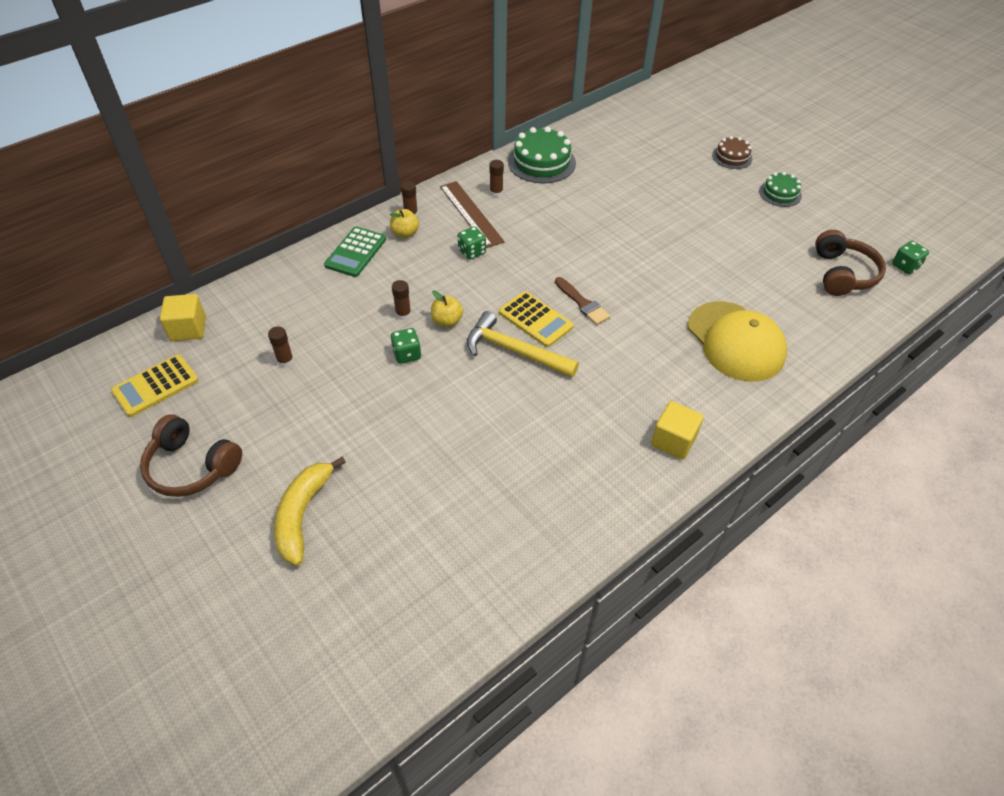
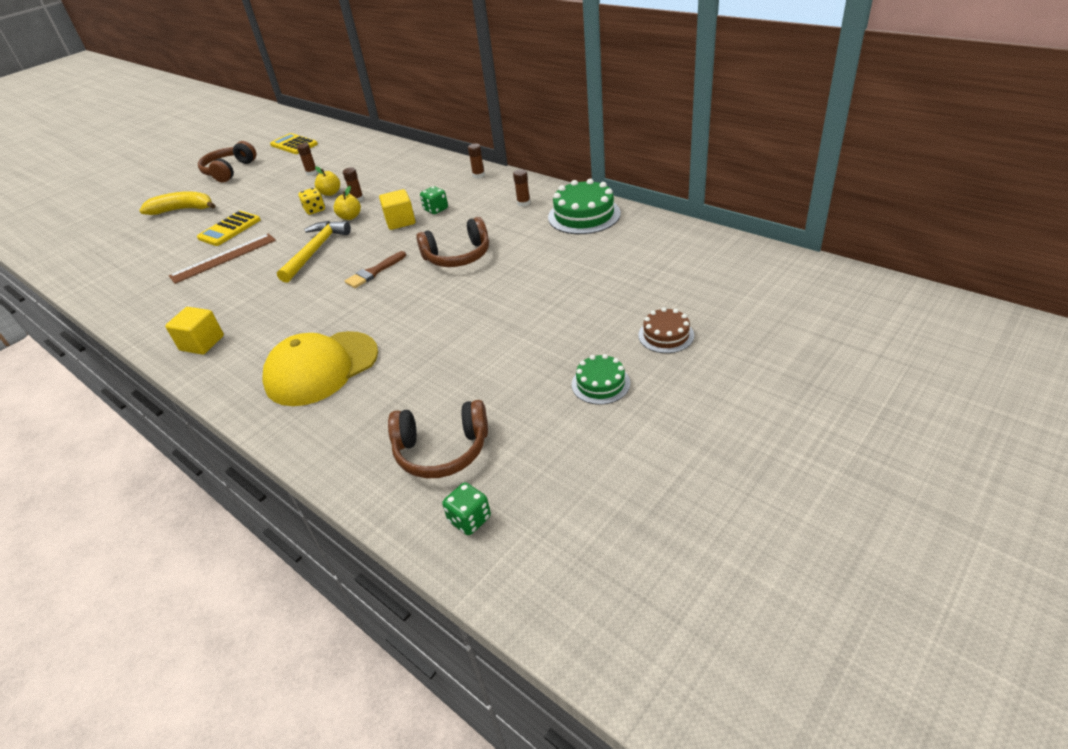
camera: 85 degrees right, 10 degrees down
yellow cube [160,294,206,341] -> yellow cube moved to [379,189,415,230]
green calculator [324,227,386,277] -> none
yellow apple [390,209,419,238] -> yellow apple moved to [315,166,340,196]
green dice [391,328,421,364] -> yellow dice [299,188,325,215]
brown ruler [440,181,505,248] -> brown ruler moved to [169,233,276,284]
yellow calculator [499,291,574,347] -> yellow calculator moved to [197,211,261,246]
none -> brown headphones [416,217,489,267]

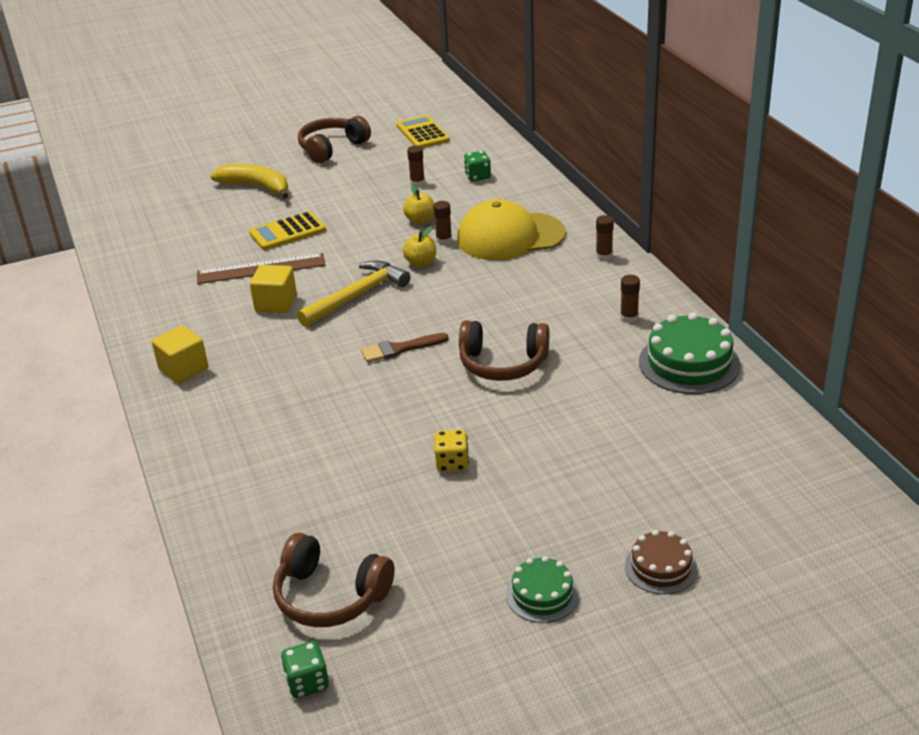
camera: 25 degrees right, 5 degrees down
yellow cap [262,331,378,406] -> yellow cap moved to [457,199,566,260]
yellow dice [299,188,325,215] -> yellow dice moved to [434,430,469,472]
yellow cube [379,189,415,230] -> yellow cube moved to [250,265,297,313]
green dice [420,186,448,214] -> green dice moved to [464,151,491,181]

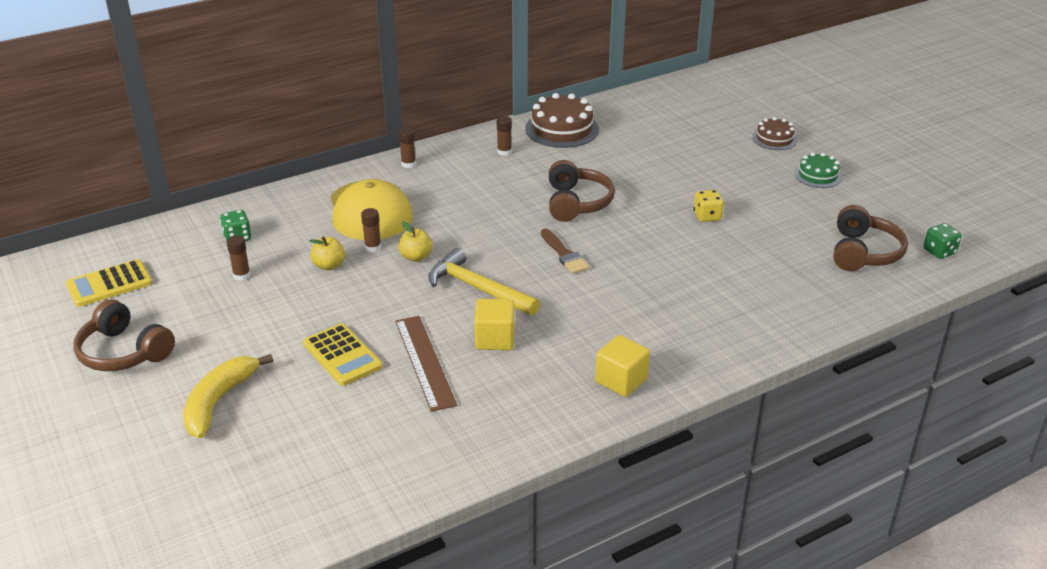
camera: 100 degrees left, 0 degrees up
green cake [639,313,741,394] -> brown cake [525,93,599,148]

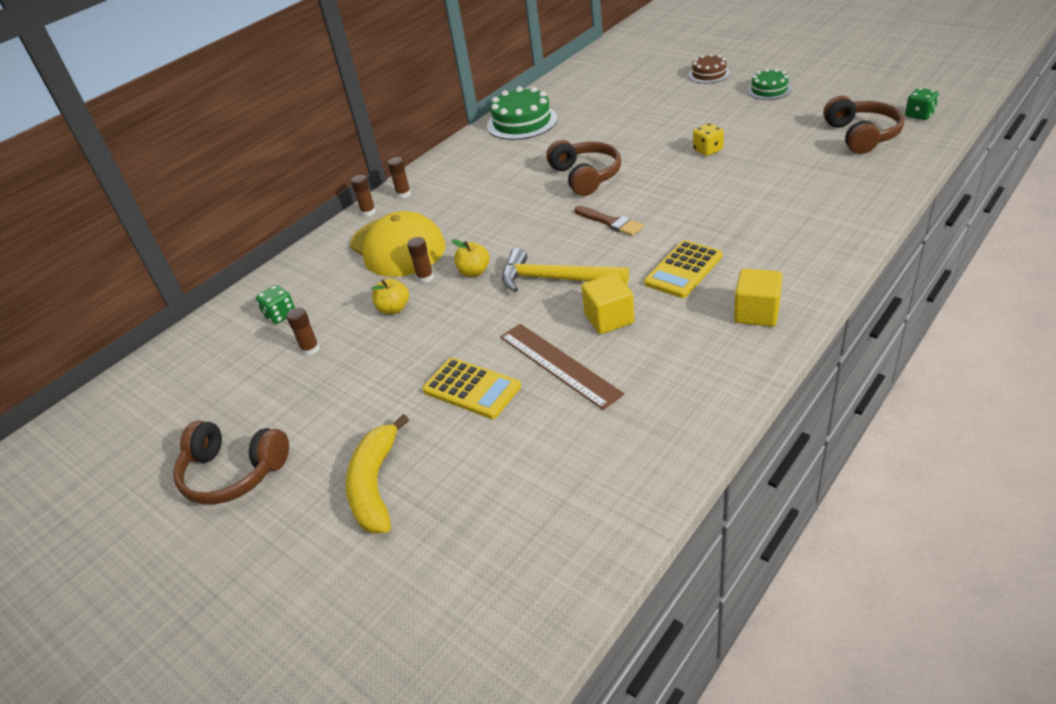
camera: 15 degrees left, 5 degrees up
yellow calculator [66,259,152,307] -> yellow calculator moved to [644,240,722,298]
brown glue stick [497,116,512,156] -> brown glue stick moved to [351,175,376,217]
brown cake [525,93,599,148] -> green cake [487,87,558,140]

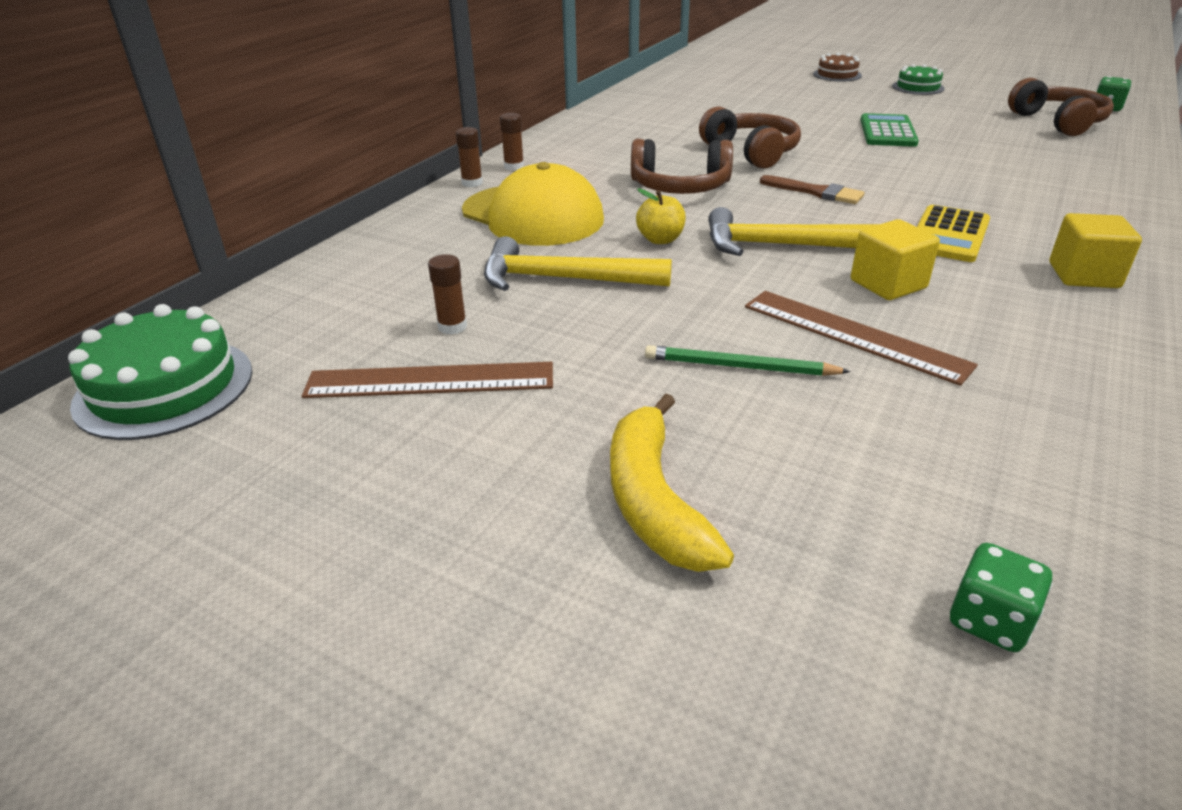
camera: 15 degrees left, 5 degrees down
brown headphones [173,421,289,504] -> brown headphones moved to [631,139,733,194]
green dice [256,285,295,324] -> green dice moved to [950,543,1053,652]
yellow apple [371,279,409,314] -> yellow hammer [484,236,672,291]
brown glue stick [407,237,434,283] -> none
yellow calculator [422,358,521,419] -> green pencil [645,345,851,376]
green cake [487,87,558,140] -> green cake moved to [68,304,252,440]
yellow dice [693,123,724,156] -> green calculator [860,113,919,147]
none -> brown ruler [302,362,553,398]

